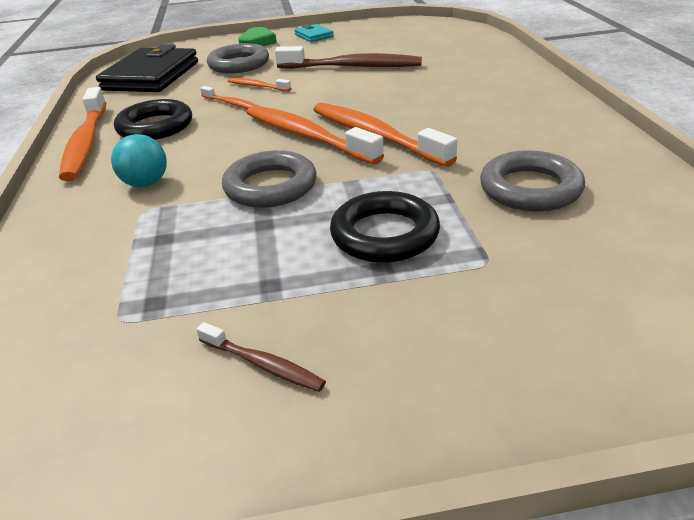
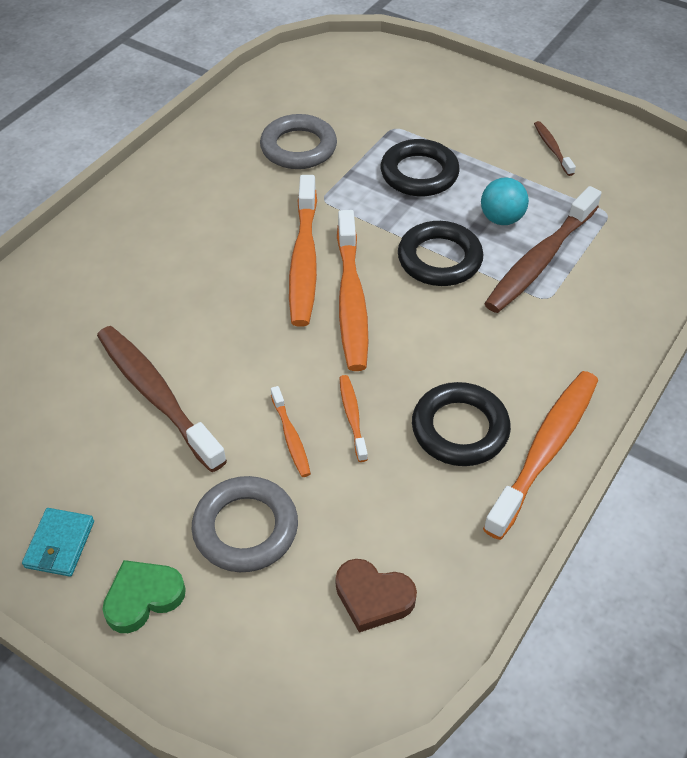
camera: 140 degrees left, 15 degrees up
black wallet [96,44,198,92] -> brown heart [336,559,417,633]
turquoise ball [111,134,167,187] -> turquoise ball moved to [481,177,529,225]
grey ring [222,150,317,208] -> black ring [398,221,483,286]
none -> brown toothbrush [484,186,601,313]

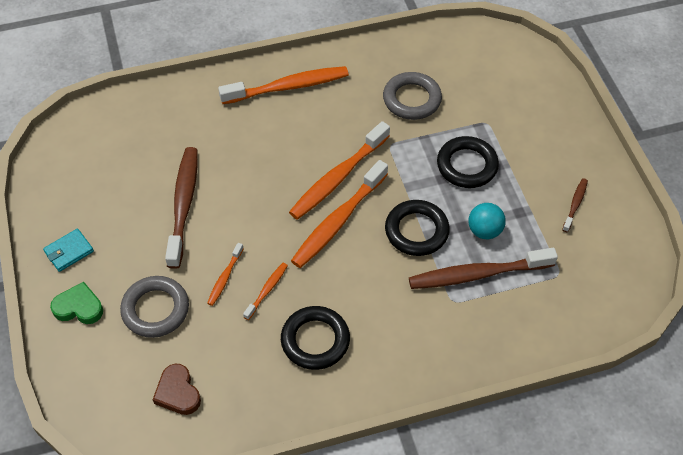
camera: 40 degrees right, 5 degrees up
orange toothbrush [483,371,598,540] -> orange toothbrush moved to [218,66,349,104]

